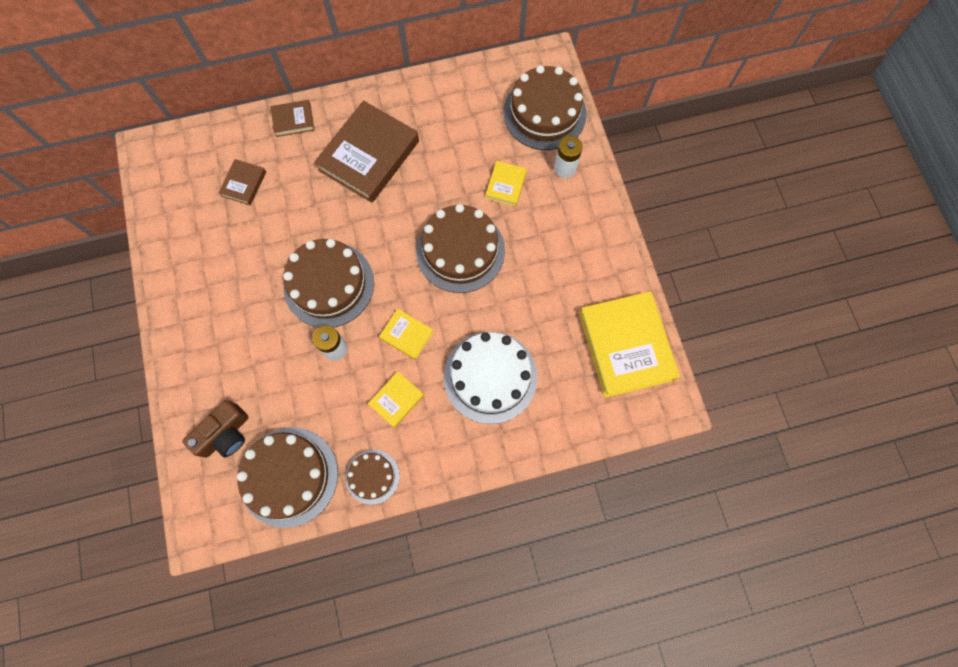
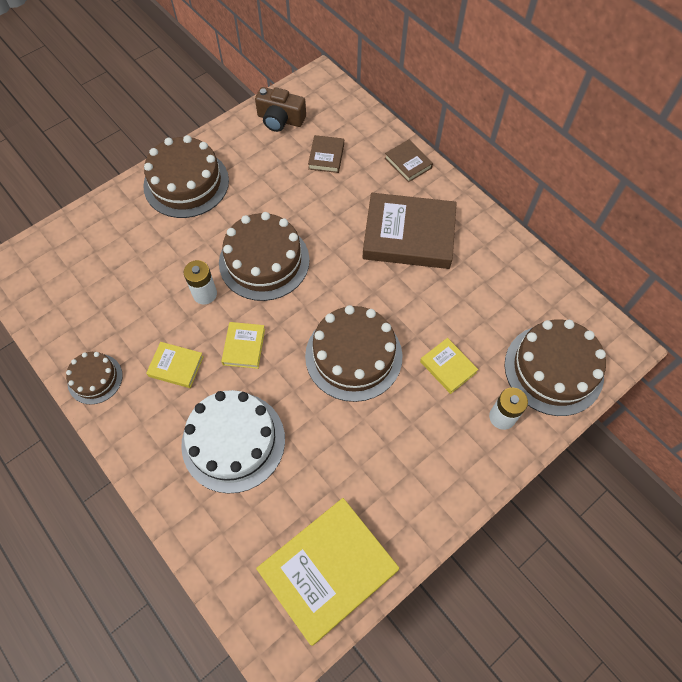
camera: 65 degrees right, 10 degrees down
brown camera [182,400,249,458] -> brown camera moved to [255,87,306,132]
brown book [218,159,266,205] -> brown book turned 75 degrees counterclockwise [308,135,344,173]
brown cake [237,427,338,528] -> brown cake moved to [143,135,229,218]
yellow book [486,161,527,207] -> yellow book turned 60 degrees clockwise [420,338,478,394]

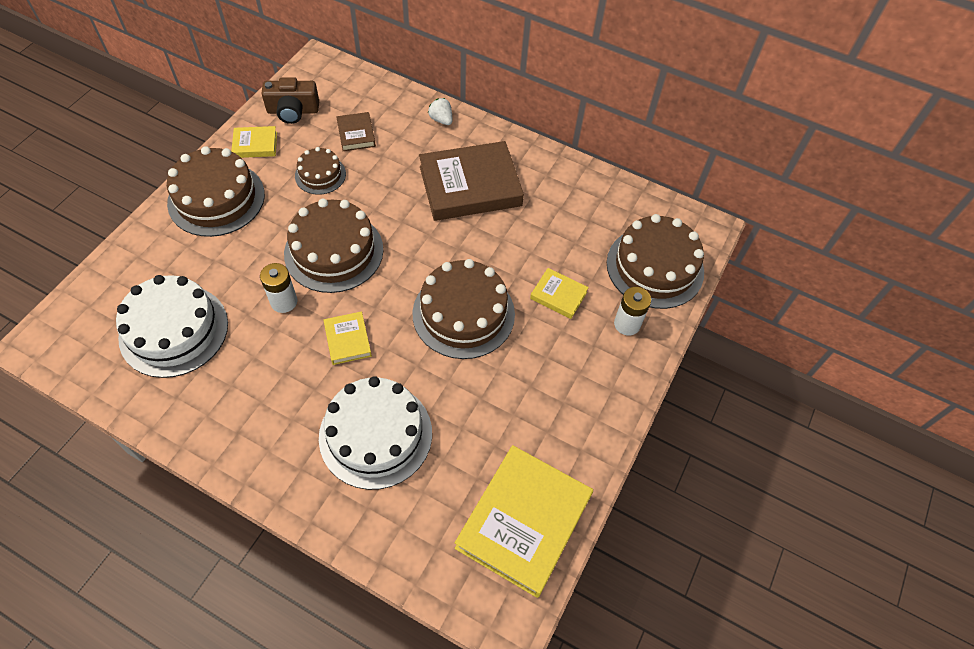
camera: 25 degrees left, 5 degrees down
brown cake [66,352,123,405] -> brown cake moved to [295,147,346,195]
yellow book [146,342,204,388] -> yellow book moved to [231,126,277,158]
brown book [385,139,433,182] -> white strawberry [428,98,452,125]
none -> white cake [116,275,228,378]

